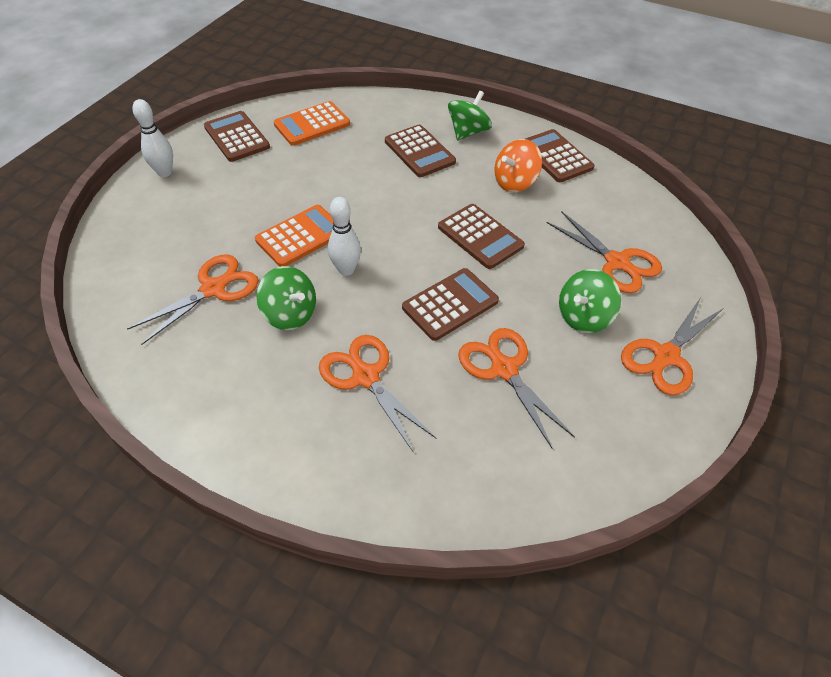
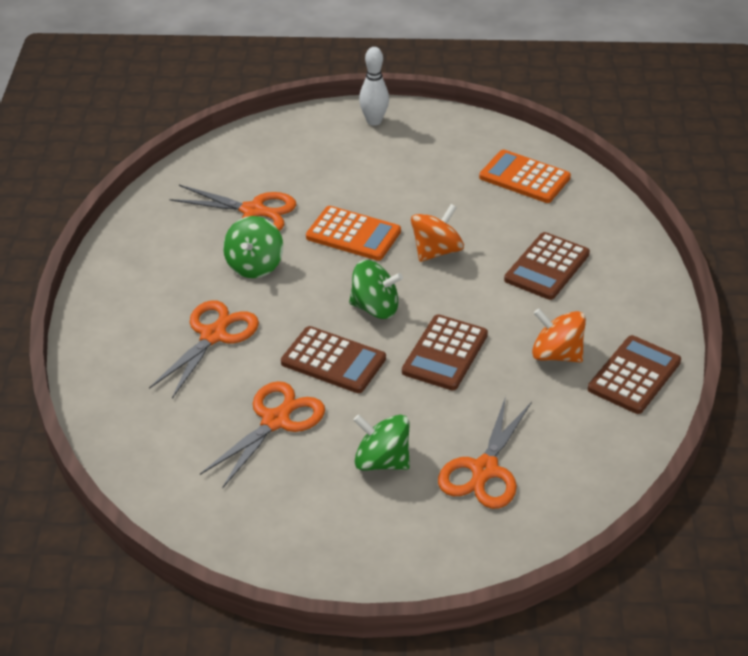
camera: 65 degrees right, 10 degrees down
brown calculator [204,111,270,162] -> none
white bowling pin [328,197,361,276] -> none
green spinning top [448,91,492,141] -> green spinning top moved to [349,260,403,319]
orange scissors [621,297,724,395] -> none
none -> orange spinning top [411,204,464,262]

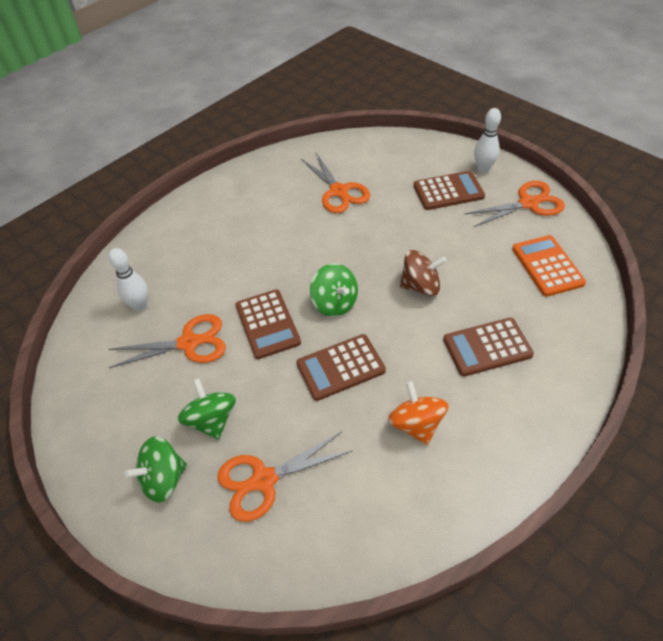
camera: 45 degrees right, 10 degrees up
orange scissors [149,300,259,399] -> orange scissors moved to [464,181,565,227]
green spinning top [223,216,283,278] -> green spinning top moved to [124,436,187,503]
orange calculator [306,206,401,261] -> none
orange spinning top [411,204,464,262] -> brown spinning top [400,250,447,296]
brown calculator [588,335,681,414] -> brown calculator moved to [413,171,485,210]
none -> white bowling pin [108,248,148,311]

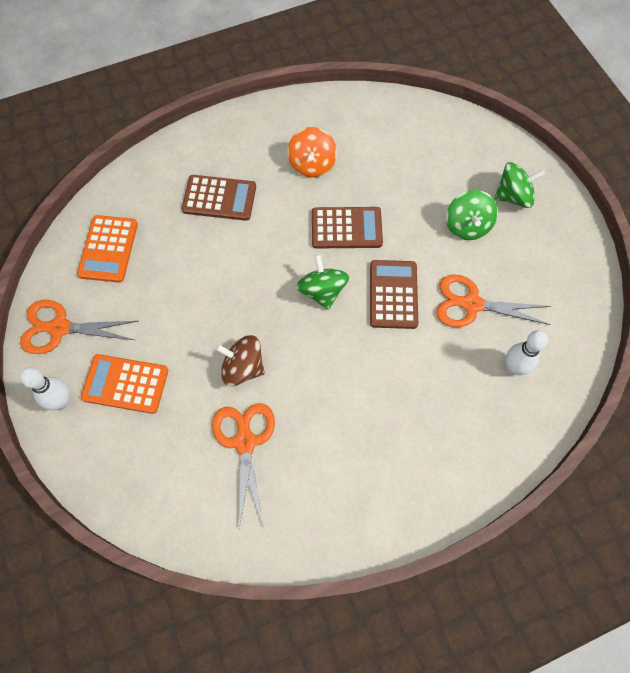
camera: 160 degrees left, 15 degrees up
orange scissors [217,431,352,522] -> none
brown spinning top [400,250,447,296] -> brown spinning top moved to [215,335,265,386]
brown calculator [413,171,485,210] -> orange calculator [81,354,168,414]

